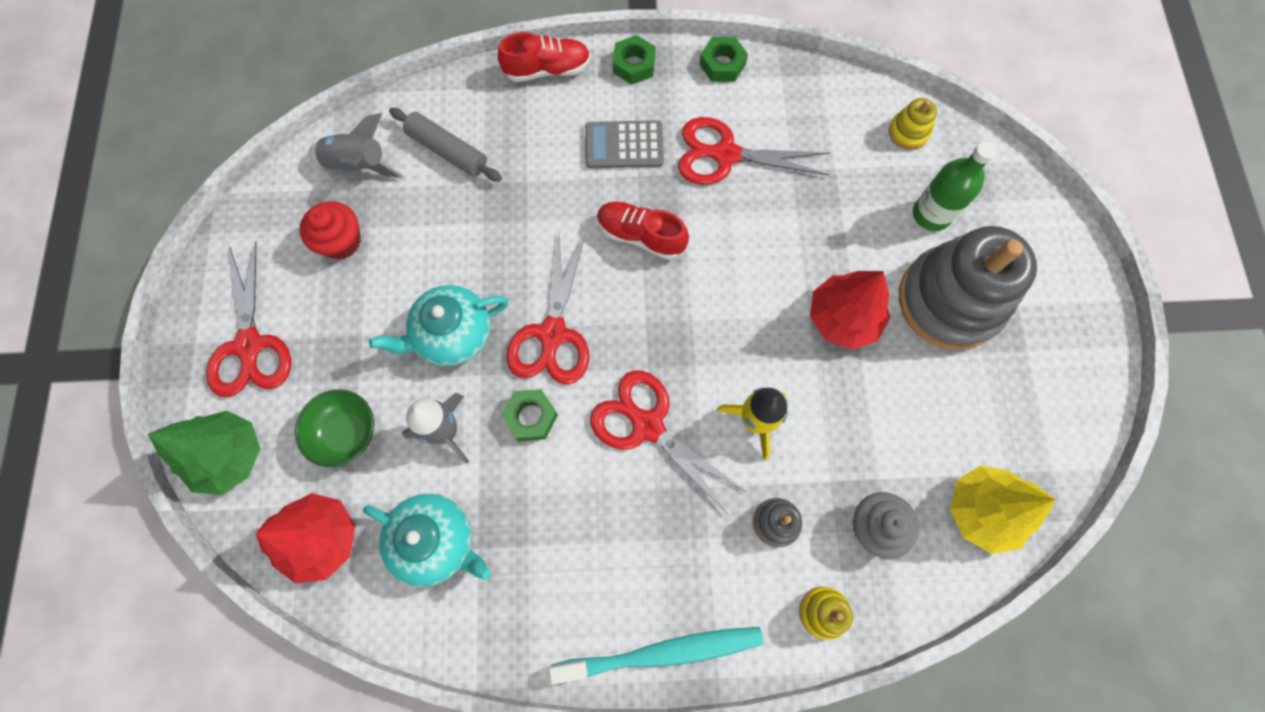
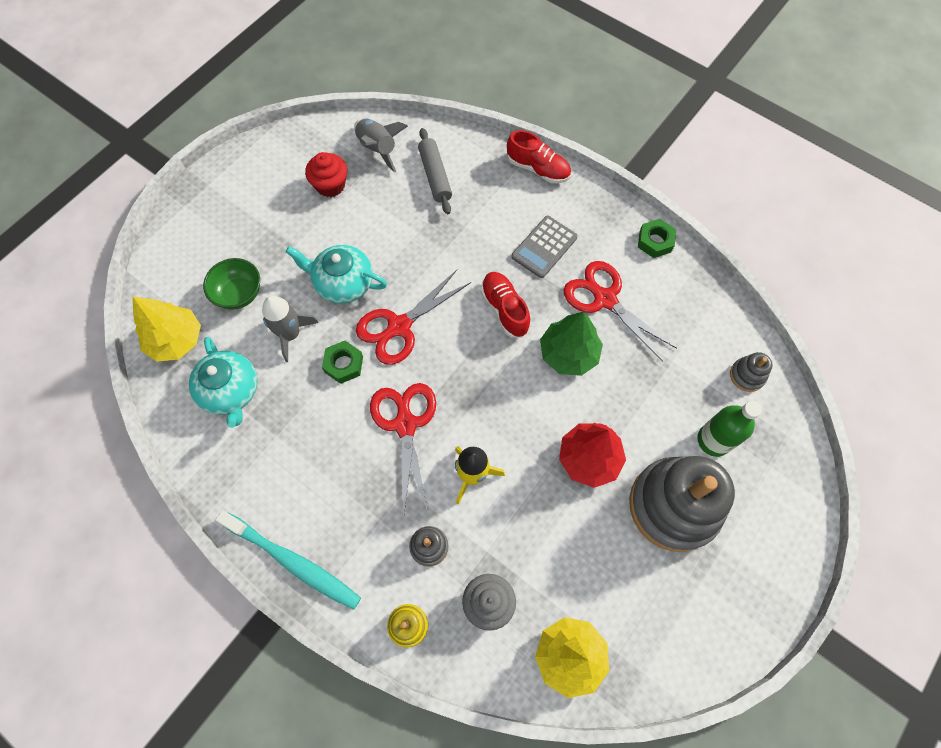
camera: 40 degrees right, 5 degrees down
green tree [148,411,260,495] -> green tree moved to [540,312,603,376]
red scissors [206,241,291,397] -> none
red tree [256,493,355,583] -> yellow tree [133,297,201,362]
grey calculator [585,120,664,168] -> grey calculator turned 90 degrees counterclockwise [511,216,578,278]
green nut [613,35,656,84] -> none
yellow stacking toy [888,98,937,150] -> grey stacking toy [730,352,773,392]

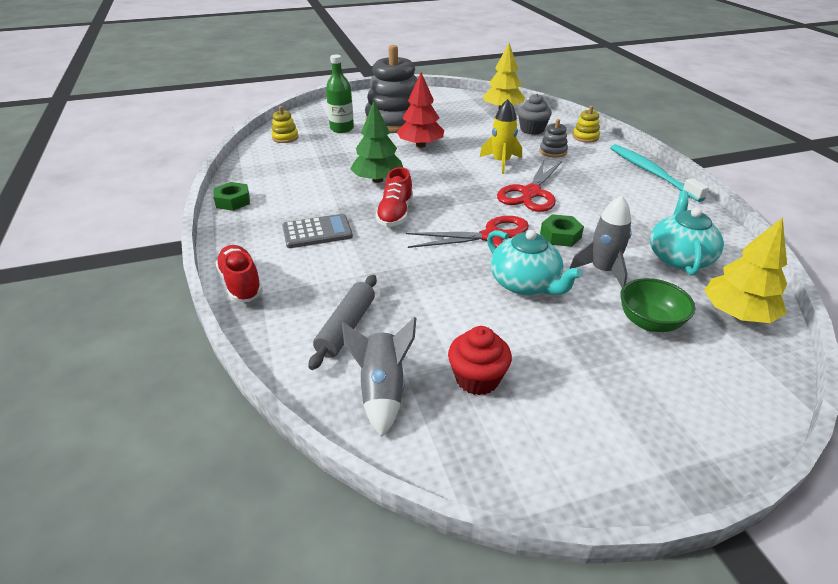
camera: 145 degrees left, 30 degrees down
red scissors [563,261,677,362] -> none
grey stacking toy [730,352,773,392] -> yellow stacking toy [271,106,299,143]

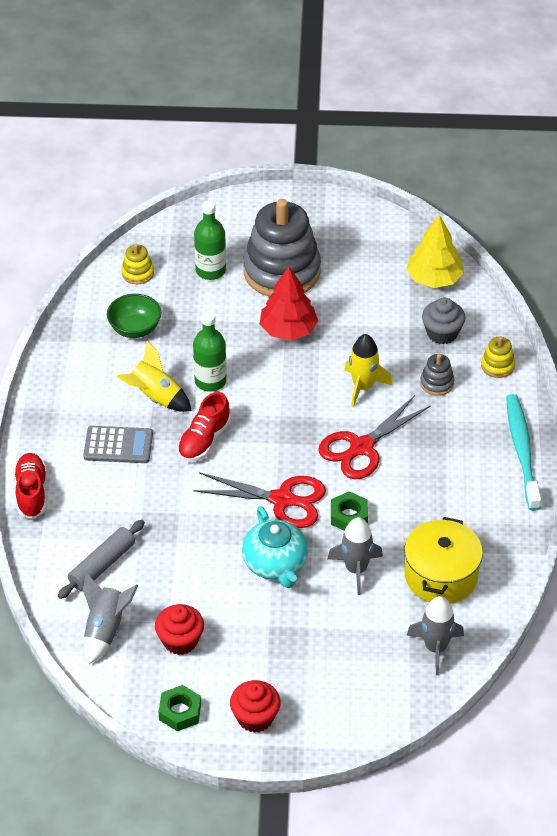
camera: 20 degrees right, 10 degrees up
green nut [213,182,250,211] -> green nut moved to [159,685,201,731]
green tree [350,101,403,183] -> green bottle [193,311,227,392]
green bowl [620,278,695,332] -> green bowl moved to [107,294,161,338]
turquoise teapot [650,191,724,276] -> yellow pot [404,517,483,604]
yellow tree [704,217,787,323] -> grey rocket [407,596,464,675]
none -> yellow rocket [117,341,192,412]
none -> red cupcake [230,680,281,733]

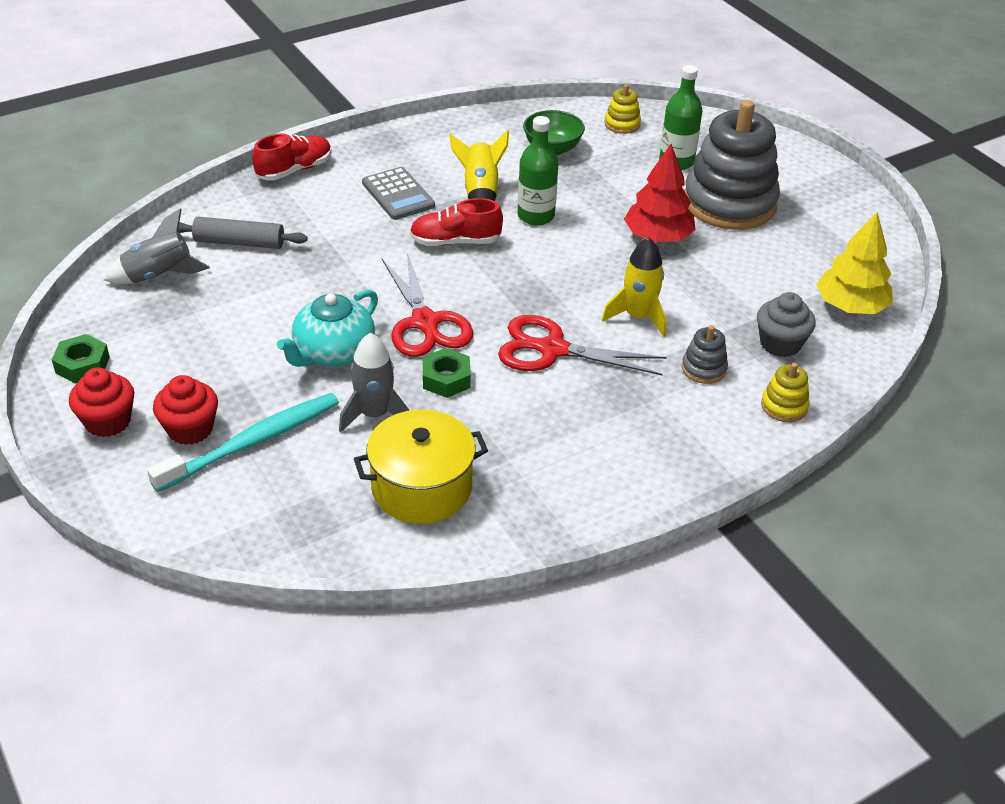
camera: 55 degrees right, 5 degrees down
red cupcake [155,604,204,655] -> red cupcake moved to [153,375,218,445]
grey rocket [407,596,464,675] -> none
turquoise toothbrush [506,394,541,511] -> turquoise toothbrush moved to [147,393,339,492]

